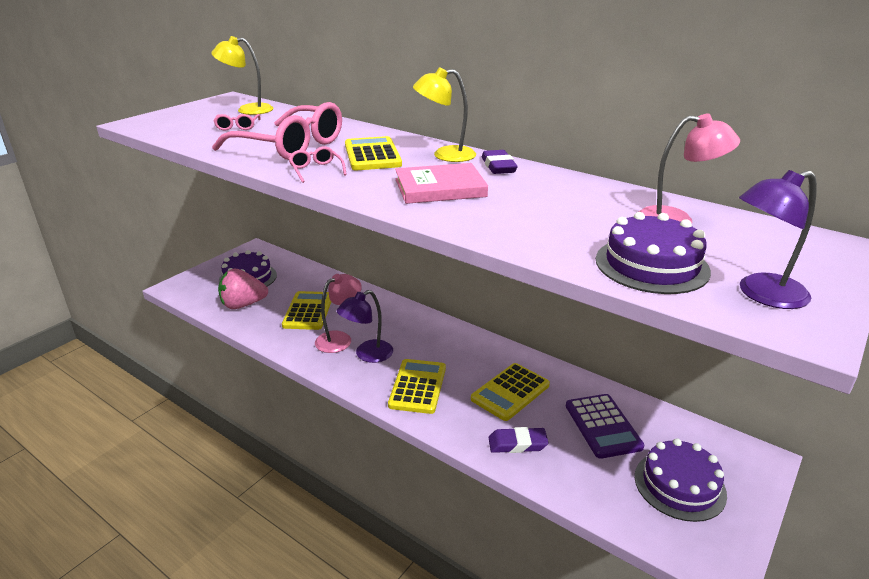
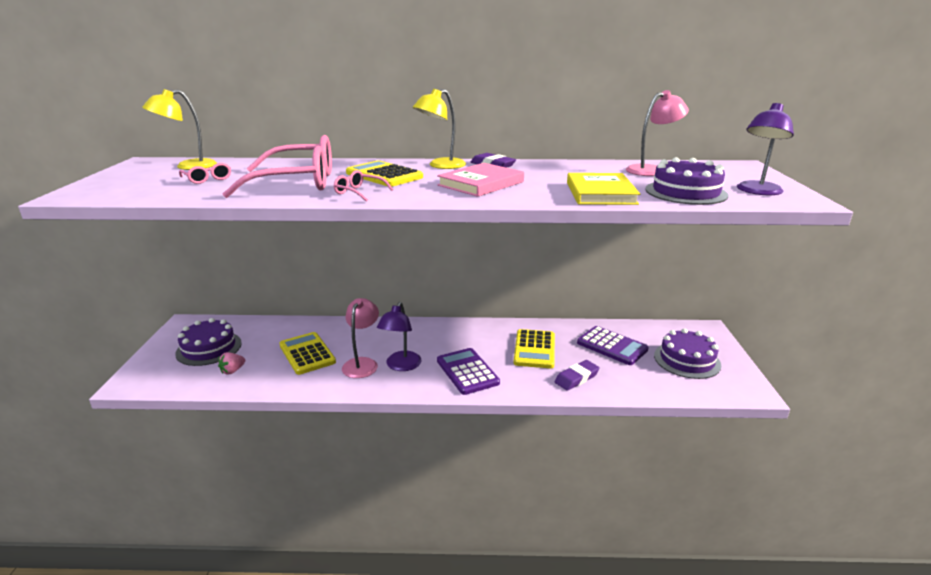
camera: 35 degrees left, 5 degrees down
pink strawberry [218,269,268,309] -> pink strawberry [218,352,245,375], size x0.51
yellow calculator [388,359,446,414] -> purple calculator [437,348,500,395]
none -> yellow book [567,173,640,205]

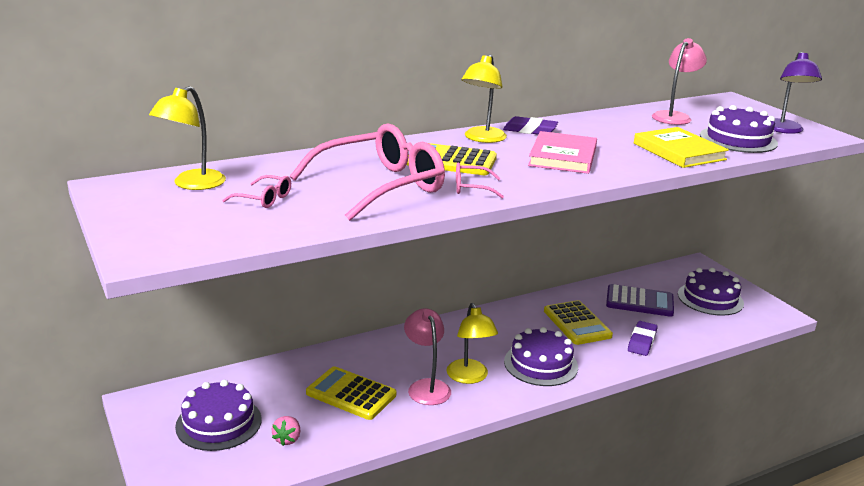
camera: 30 degrees left, 0 degrees up
purple lamp [377,302,422,371] -> yellow lamp [446,303,498,384]
purple calculator [437,348,500,395] -> purple cake [504,327,578,386]

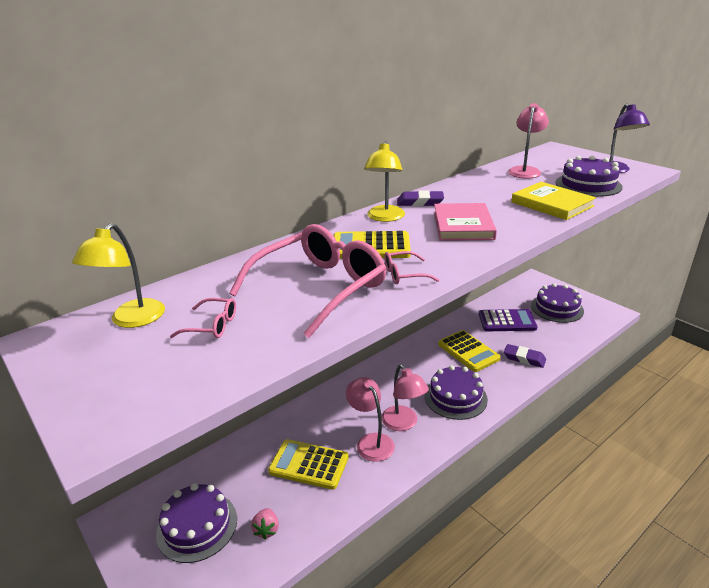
camera: 10 degrees left, 5 degrees up
yellow lamp [446,303,498,384] -> pink lamp [382,364,429,431]
purple eraser [628,321,657,356] -> purple eraser turned 75 degrees counterclockwise [504,344,546,368]

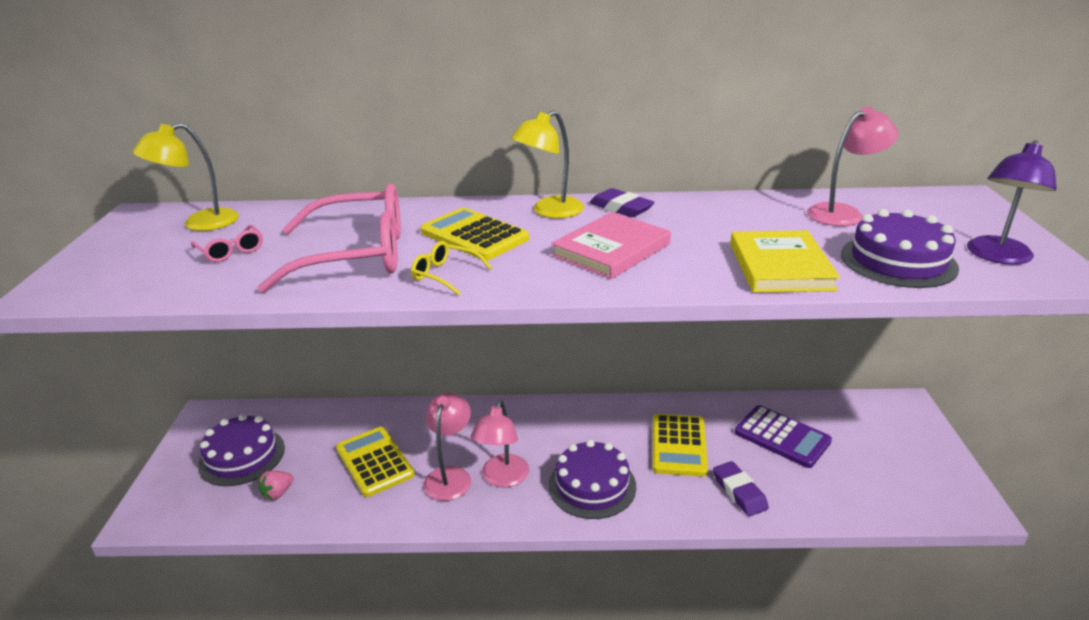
camera: 40 degrees right, 0 degrees up
pink glasses [384,251,439,284] -> yellow glasses [411,241,492,295]
purple cake [531,283,584,323] -> none

